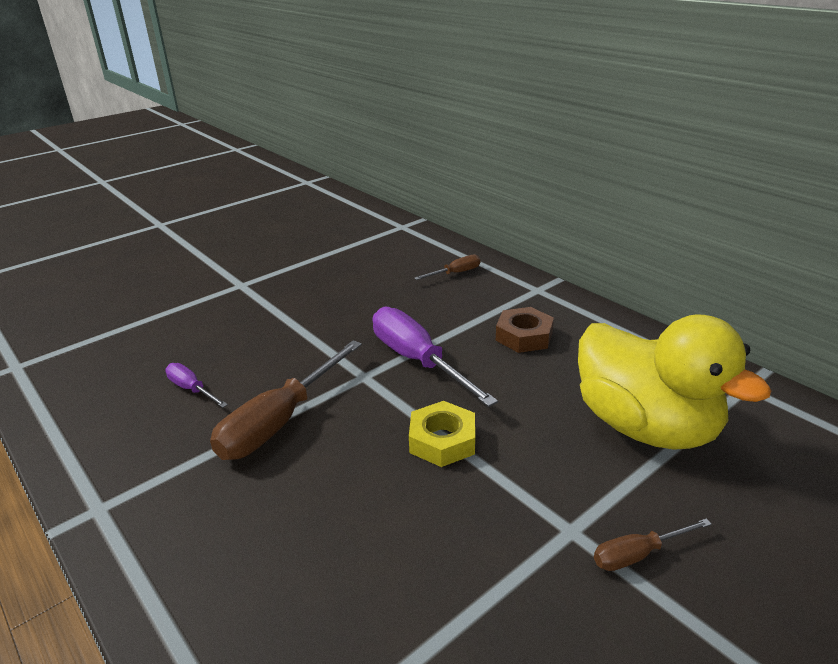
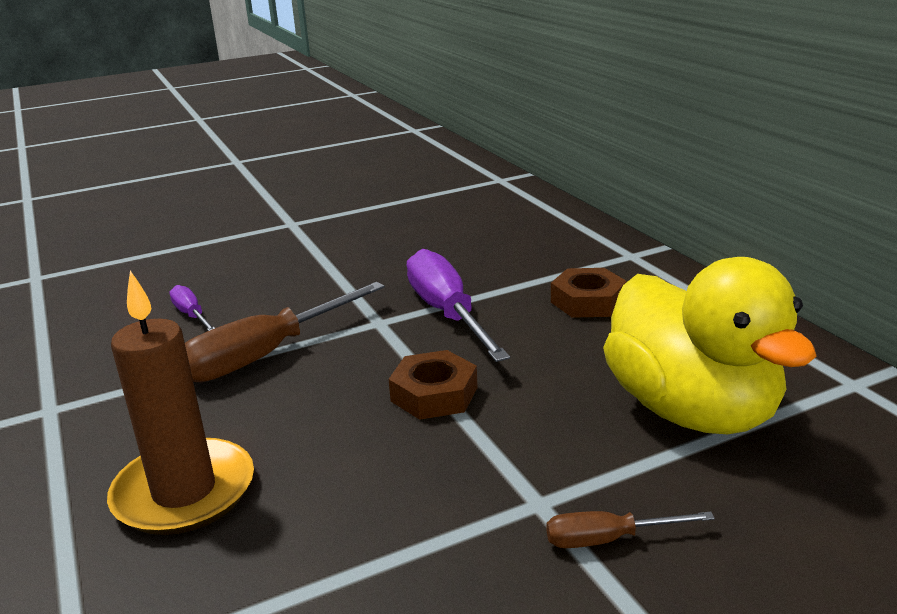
camera: 15 degrees right, 5 degrees down
yellow nut [409,401,475,467] -> brown nut [389,350,478,420]
brown screwdriver [414,255,480,280] -> none
none -> brown candle [107,271,254,535]

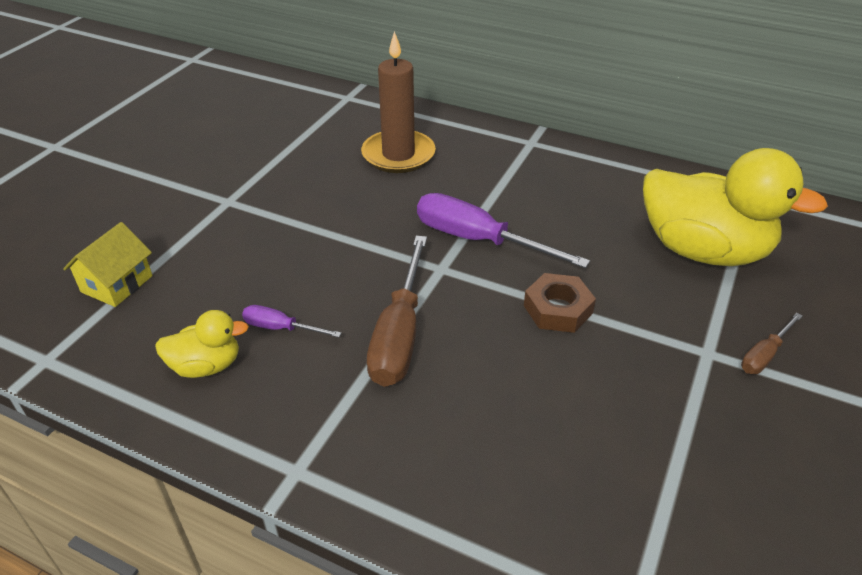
camera: 40 degrees left, 15 degrees up
brown candle [107,271,254,535] -> brown candle moved to [361,31,436,173]
brown nut [551,268,627,318] -> none
none -> yellow house [63,222,152,307]
none -> yellow duck [155,310,249,378]

